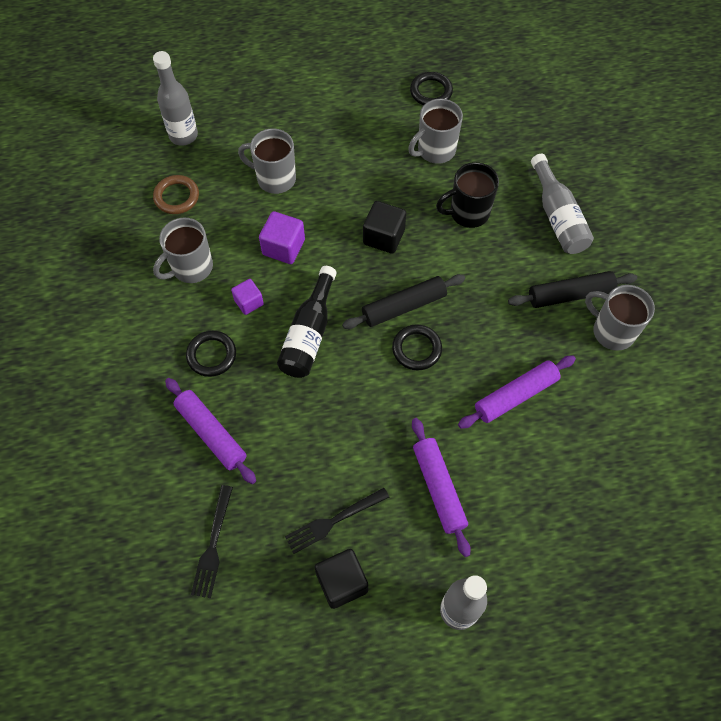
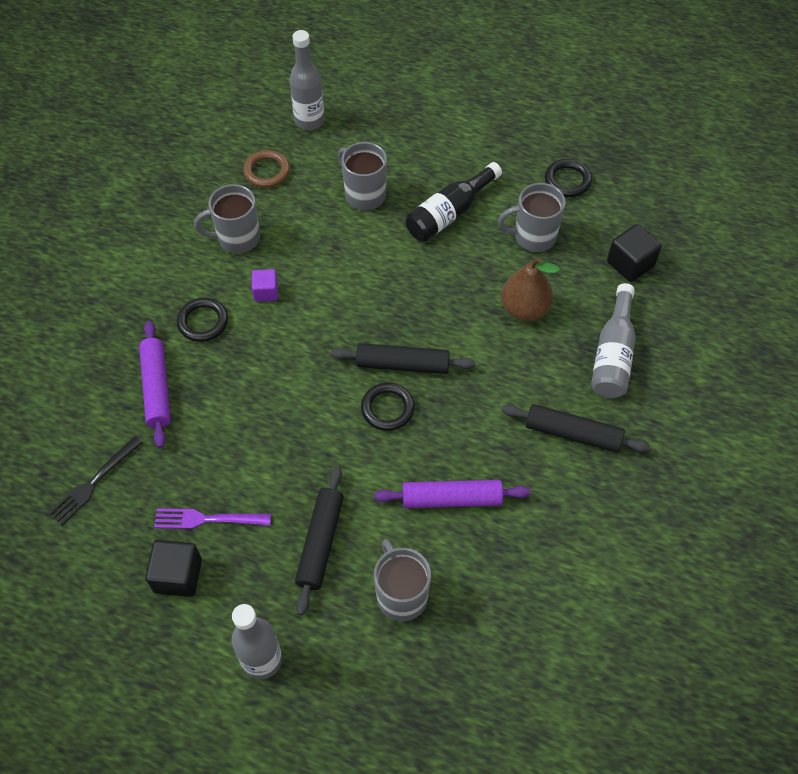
camera: 30 degrees right, 5 degrees down
purple cube [259,211,305,264] -> none
black bottle [277,266,337,378] -> black bottle moved to [406,162,502,242]
black fork [285,487,389,554] -> purple fork [154,508,271,529]
black cube [363,201,406,254] -> black cube moved to [607,224,662,282]
purple rolling pin [412,418,471,557] -> black rolling pin [295,466,344,615]
black mug [436,162,499,228] -> brown pear [501,257,559,321]
grey mug [585,285,655,351] -> grey mug moved to [374,539,431,622]

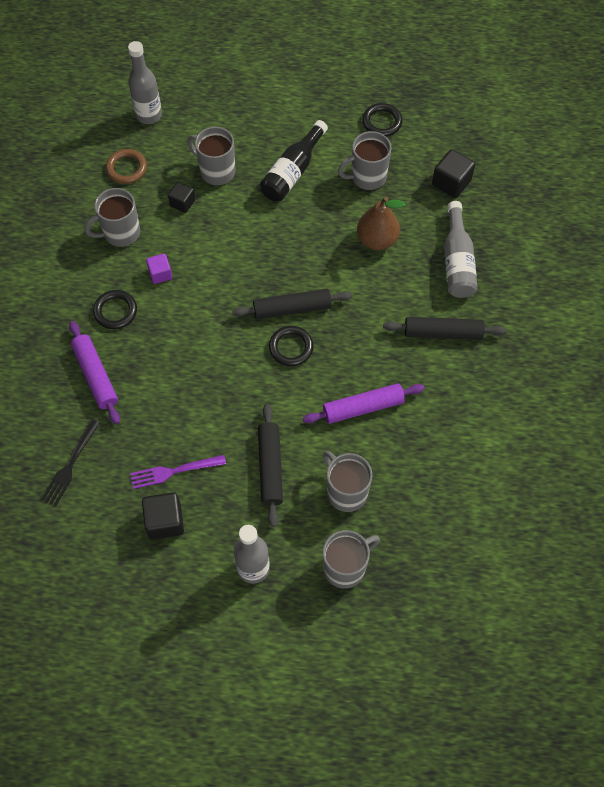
camera: 15 degrees left, 5 degrees up
none -> black cube [168,182,195,213]
none -> grey mug [323,530,380,589]

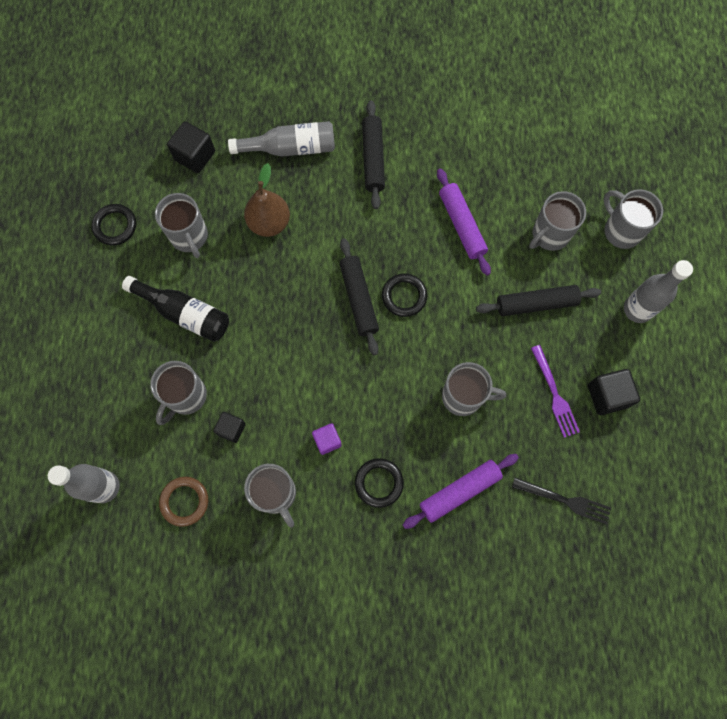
camera: 95 degrees left, 10 degrees up
none -> grey mug [442,362,506,416]

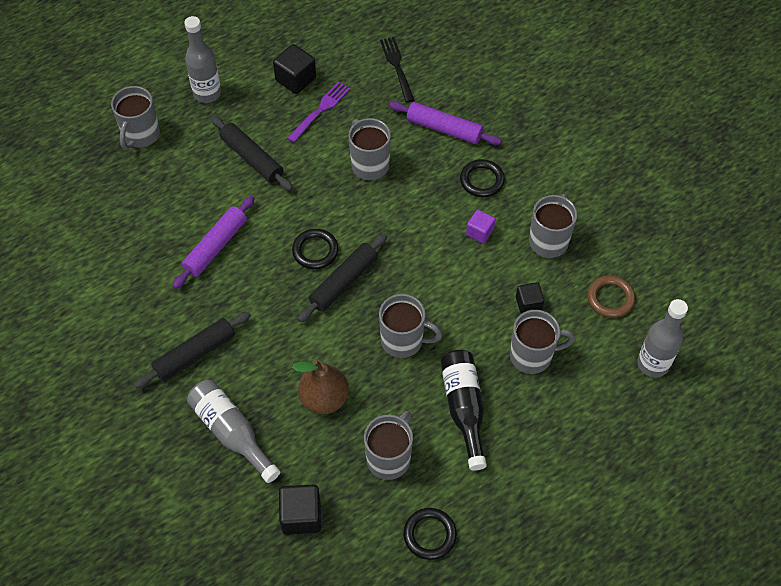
camera: 125 degrees left, 15 degrees down
grey mug [529,191,586,251] -> grey mug moved to [379,294,442,358]

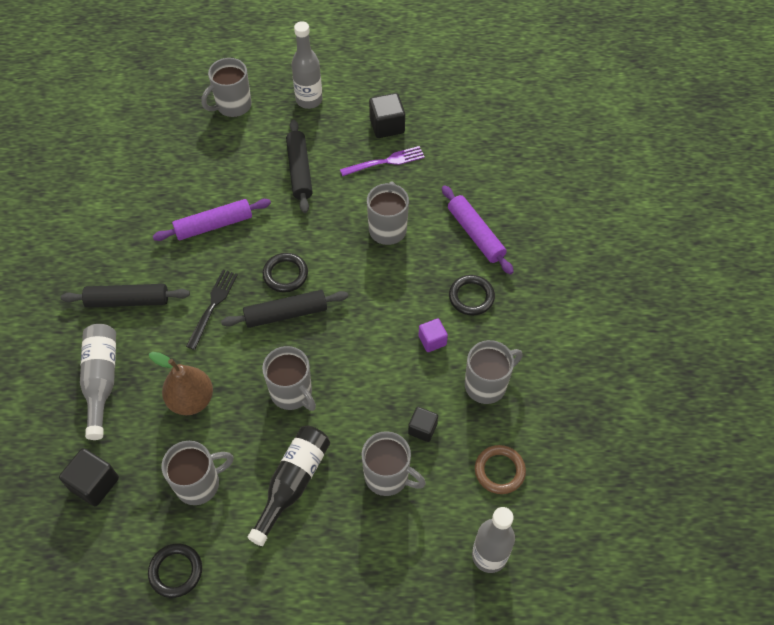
camera: 35 degrees right, 0 degrees up
black fork [380,37,414,102] -> black fork moved to [186,269,238,350]

